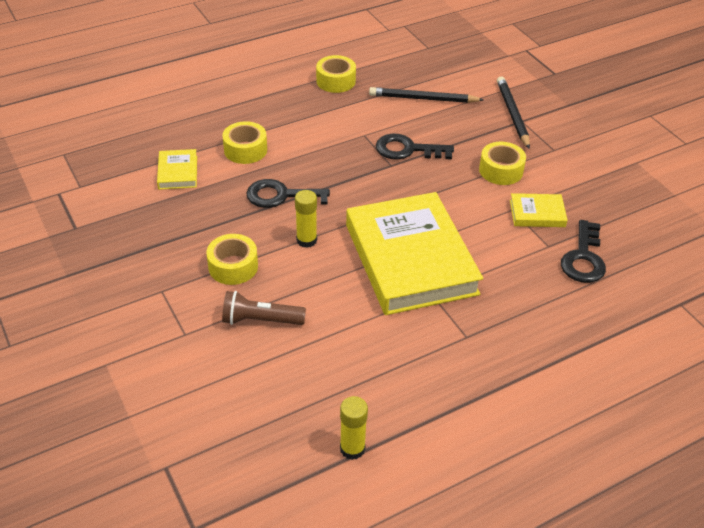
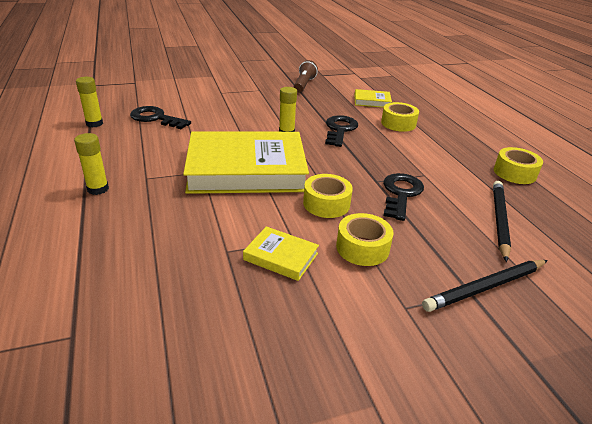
camera: 100 degrees right, 10 degrees down
yellow tape [206,234,258,285] -> yellow tape moved to [303,174,353,218]
brown flashlight [222,291,306,325] -> brown flashlight moved to [294,60,318,93]
black pencil [497,76,530,149] -> black pencil turned 150 degrees clockwise [422,260,548,312]
yellow book [510,193,568,227] -> yellow book turned 75 degrees counterclockwise [243,226,319,281]
black key [561,220,606,283] -> black key moved to [130,106,191,129]
none -> yellow glue stick [74,133,109,195]

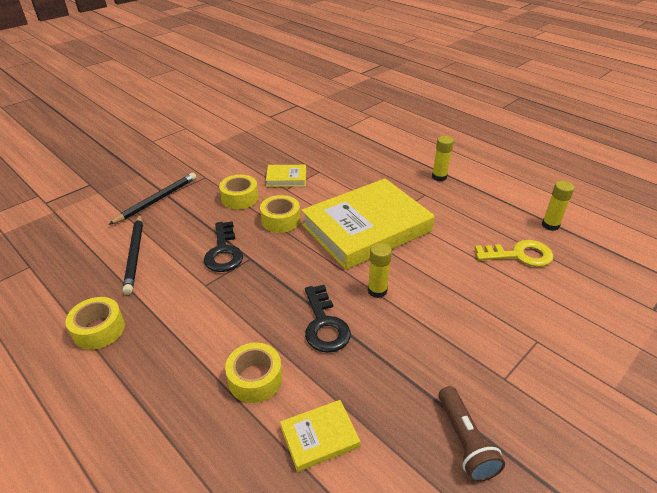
camera: 155 degrees right, 5 degrees up
black key [130,106,191,129] -> yellow key [475,240,553,267]

